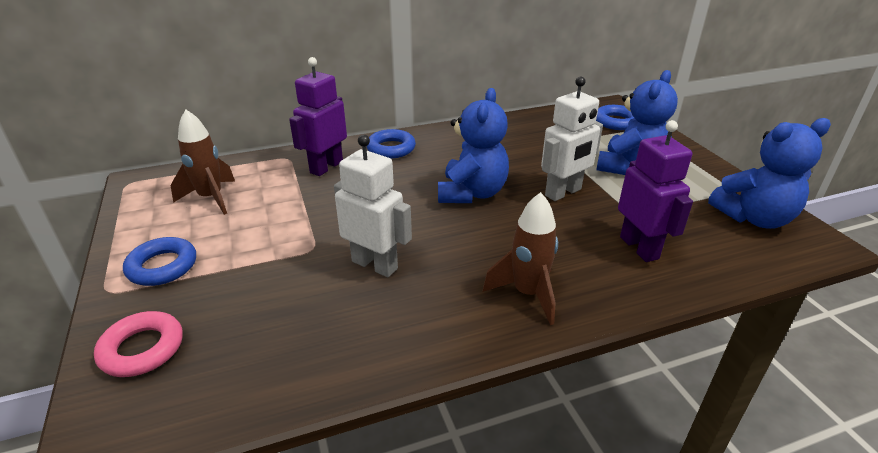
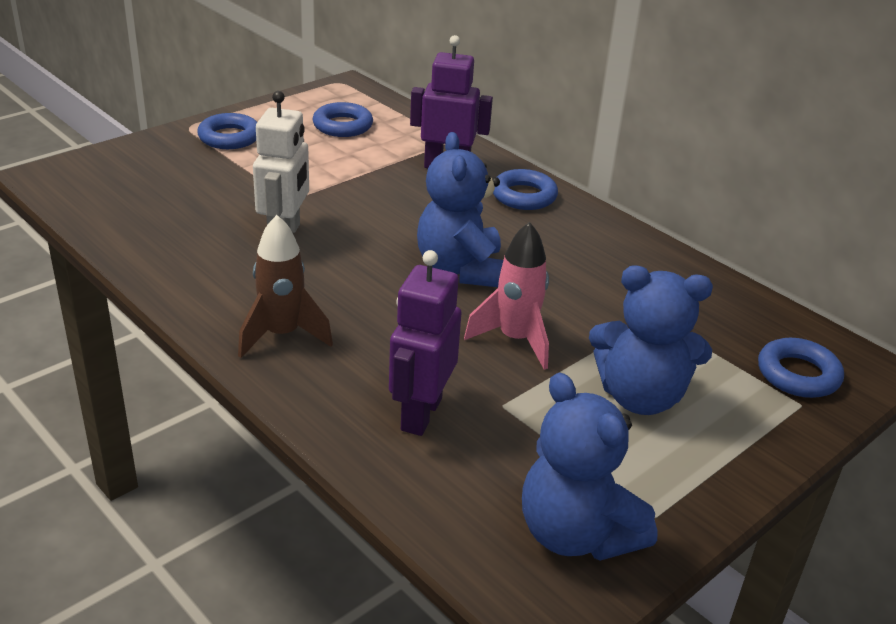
camera: 65 degrees right, 0 degrees up
pink ring [94,311,183,377] -> none
brown rocket [170,110,235,215] -> blue ring [313,102,373,137]
blue teddy bear [438,88,509,203] -> blue teddy bear turned 90 degrees clockwise [417,132,503,287]
white robot [541,77,603,201] -> pink rocket [464,222,549,370]
purple robot [618,120,693,262] -> purple robot turned 150 degrees clockwise [389,250,461,436]

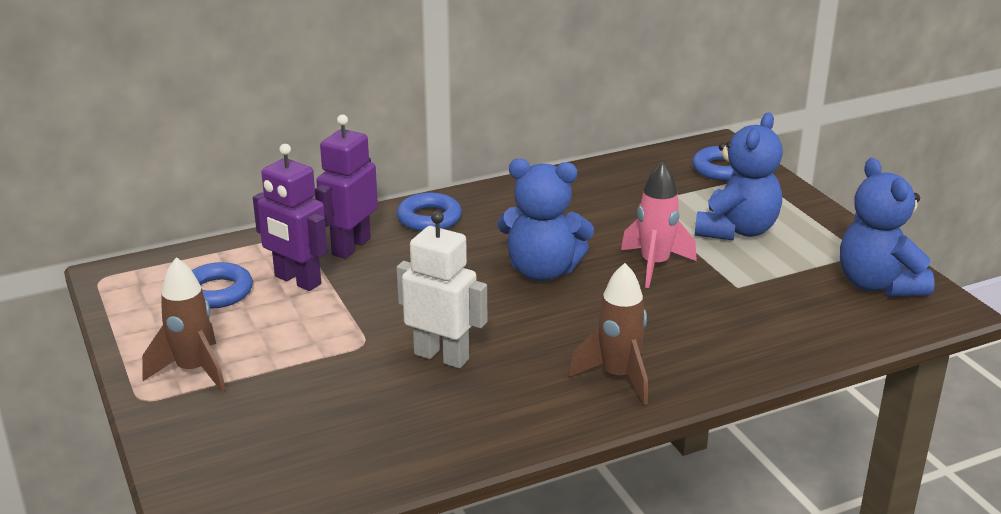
camera: 70 degrees left, 5 degrees down
blue ring [197,113,257,149] -> brown rocket [142,257,226,392]
purple robot [389,250,461,436] -> purple robot moved to [253,144,327,291]
blue teddy bear [522,373,657,561] -> blue teddy bear turned 90 degrees clockwise [840,158,935,297]

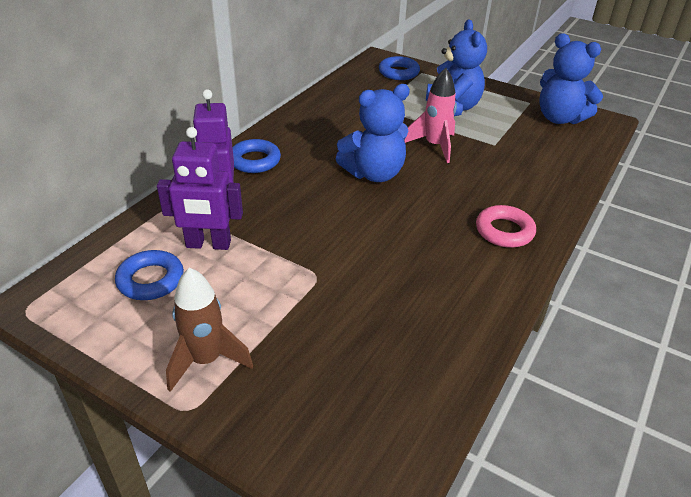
camera: 35 degrees left, 10 degrees up
white robot [396,211,487,369] -> none
brown rocket [568,263,648,405] -> pink ring [476,205,536,248]

